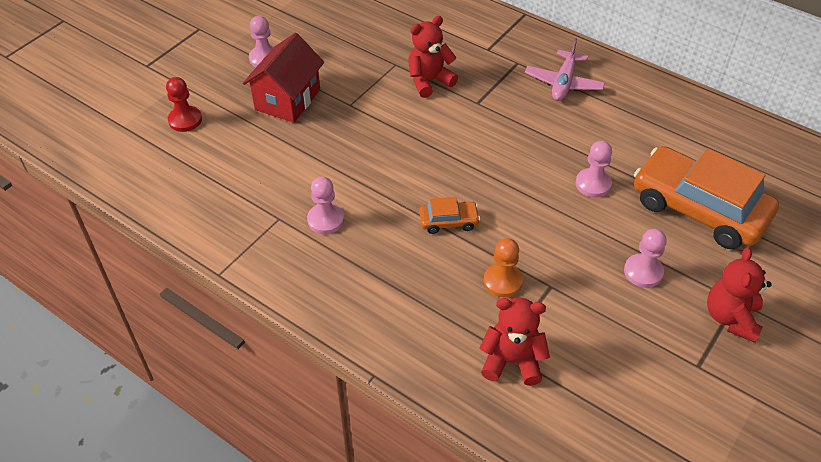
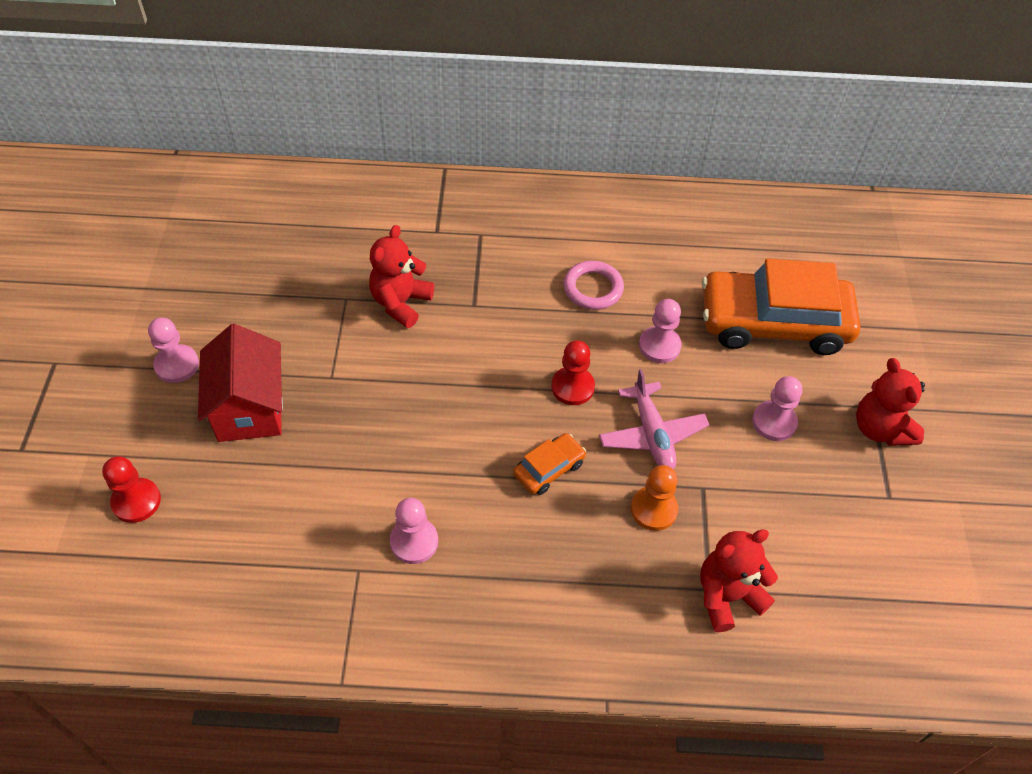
camera: 35 degrees left, 5 degrees up
pink plane [525,38,605,101] -> pink plane moved to [599,369,709,469]
none -> red pawn [551,340,595,405]
none -> pink ring [564,261,624,310]

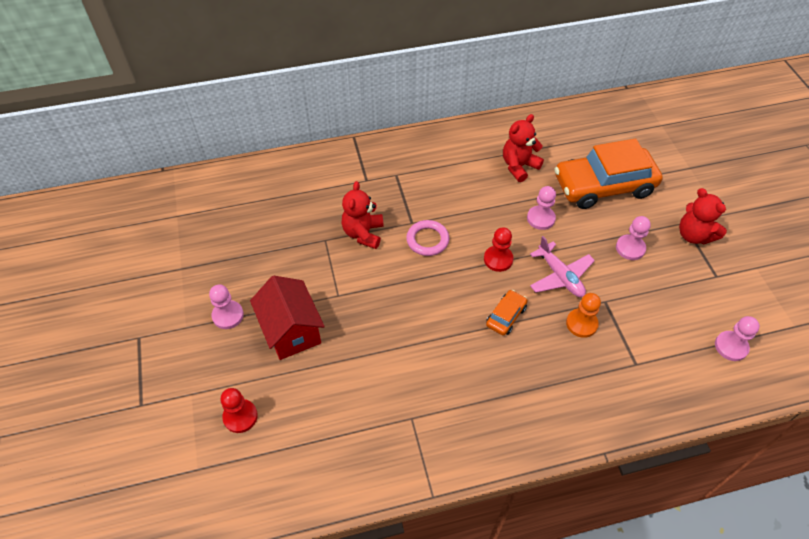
camera: 15 degrees left, 0 degrees up
pink pawn [390,498,438,564] -> pink pawn moved to [715,316,760,361]
pink ring [564,261,624,310] -> pink ring moved to [406,220,449,256]
red teddy bear [700,529,778,632] -> red teddy bear moved to [503,114,544,182]

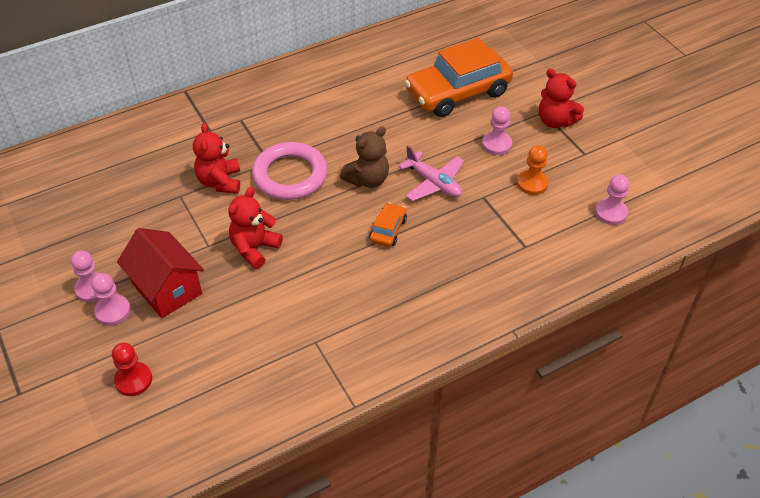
camera: 15 degrees left, 5 degrees down
pink ring [406,220,449,256] -> pink ring [252,142,328,200], size x1.64
red pawn [484,227,514,272] -> brown teddy bear [340,126,389,188]
red teddy bear [503,114,544,182] -> red teddy bear moved to [228,187,283,269]
pink pawn [527,186,556,230] -> pink pawn moved to [91,273,131,325]
orange pawn [566,293,601,338] -> orange pawn moved to [517,145,549,195]

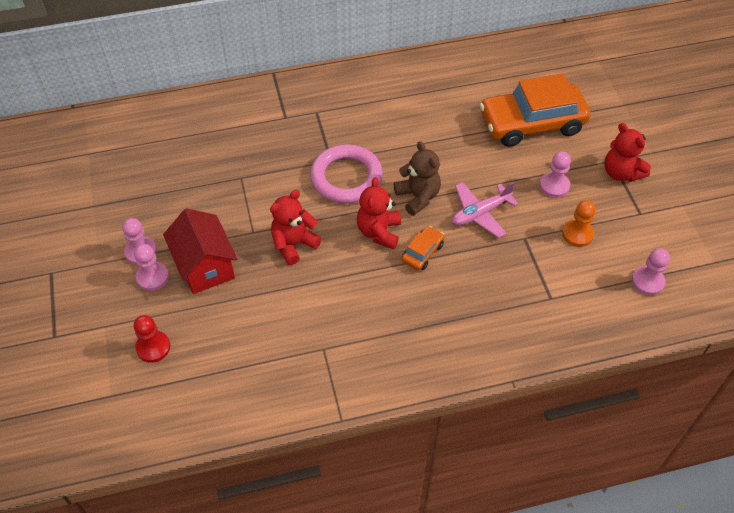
camera: 15 degrees right, 5 degrees up
red teddy bear [193,123,240,194] -> red teddy bear moved to [357,177,401,249]
brown teddy bear [340,126,389,188] -> brown teddy bear turned 90 degrees counterclockwise [394,141,441,216]
pink plane [398,145,464,201] -> pink plane turned 90 degrees clockwise [452,182,518,238]

